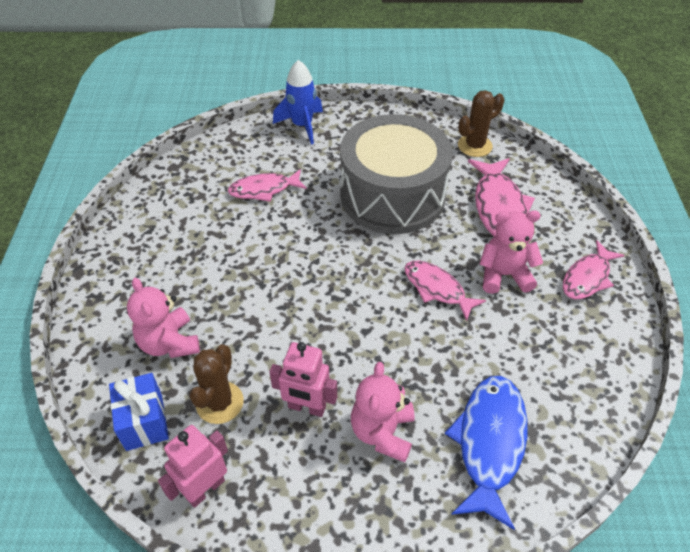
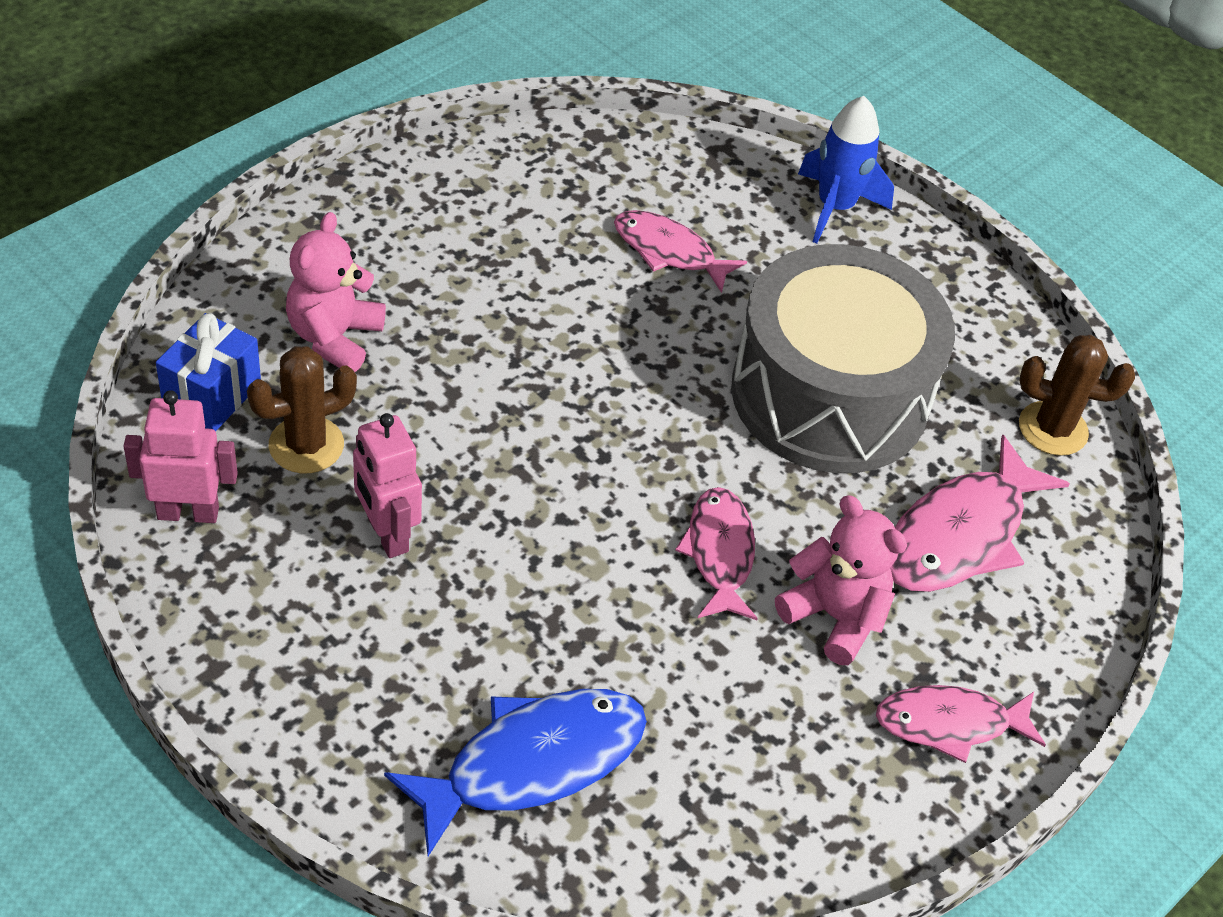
camera: 40 degrees right, 0 degrees up
pink teddy bear [351,362,414,463] -> none

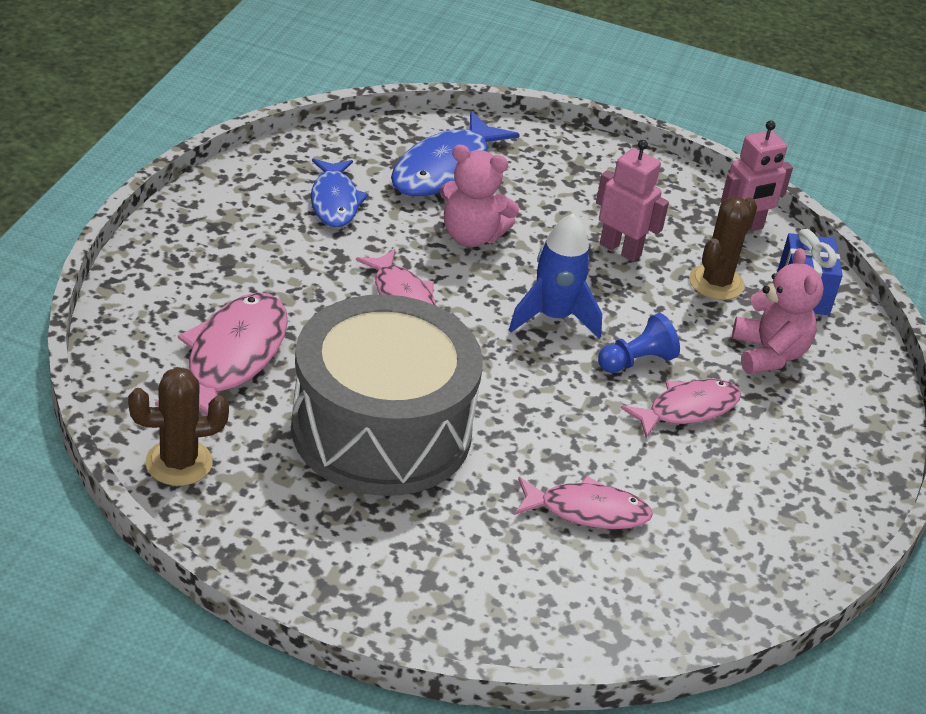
camera: 155 degrees right, 10 degrees down
pink teddy bear [775,495,907,665] -> pink teddy bear moved to [440,145,519,247]
blue rocket [798,96,894,244] -> blue rocket moved to [509,213,602,339]
pink fish [876,685,1046,763] -> pink fish moved to [621,379,741,438]
none -> blue fish [311,159,369,227]
none -> blue pawn [598,313,680,373]

